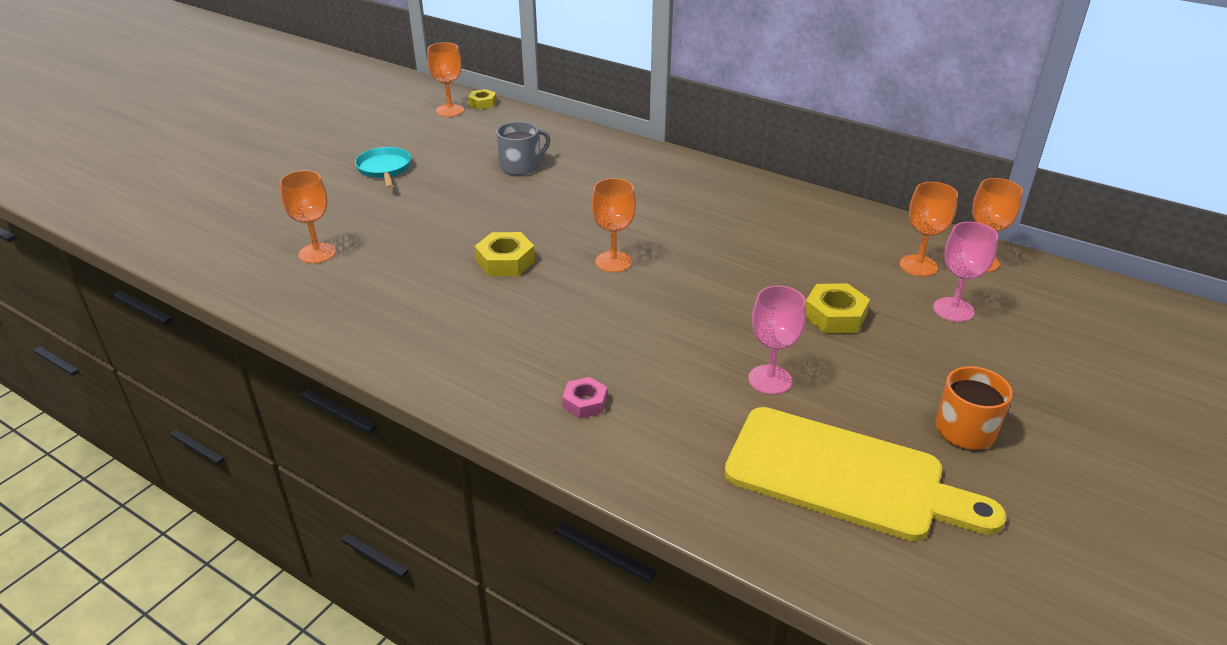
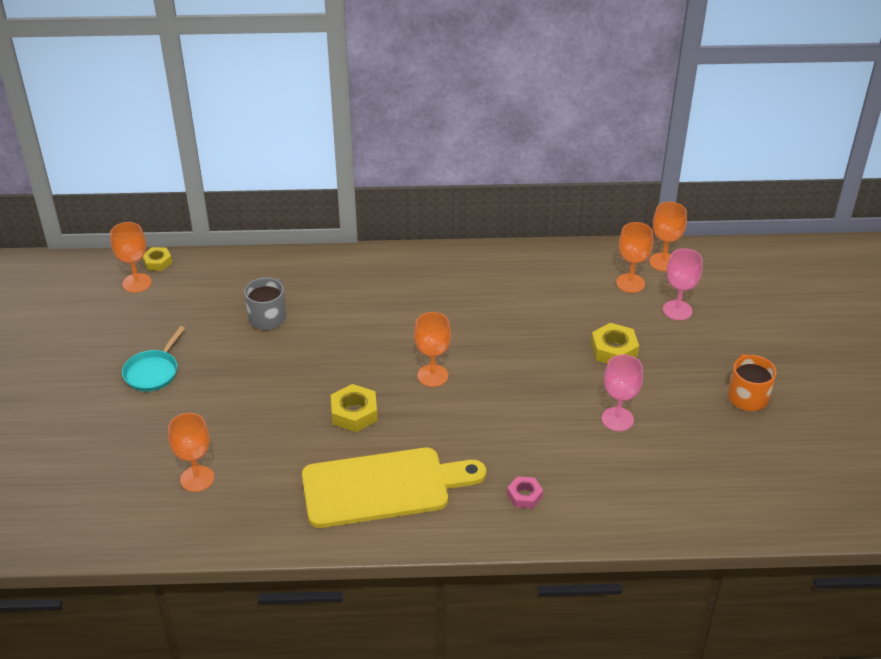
camera: 35 degrees left, 5 degrees up
turquoise pan [355,147,411,188] -> turquoise pan turned 105 degrees counterclockwise [122,326,185,392]
yellow cutting board [724,407,1006,541] -> yellow cutting board moved to [302,448,486,528]

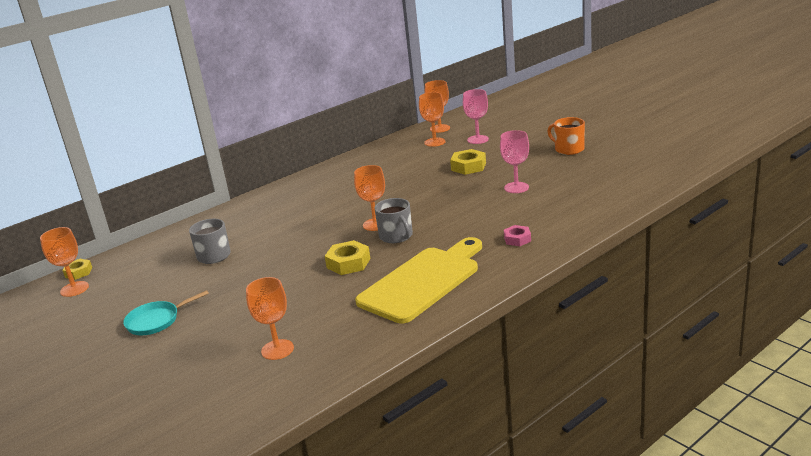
camera: 35 degrees left, 15 degrees down
turquoise pan [122,326,185,392] -> turquoise pan turned 75 degrees clockwise [123,290,209,335]
none -> grey mug [374,198,413,243]

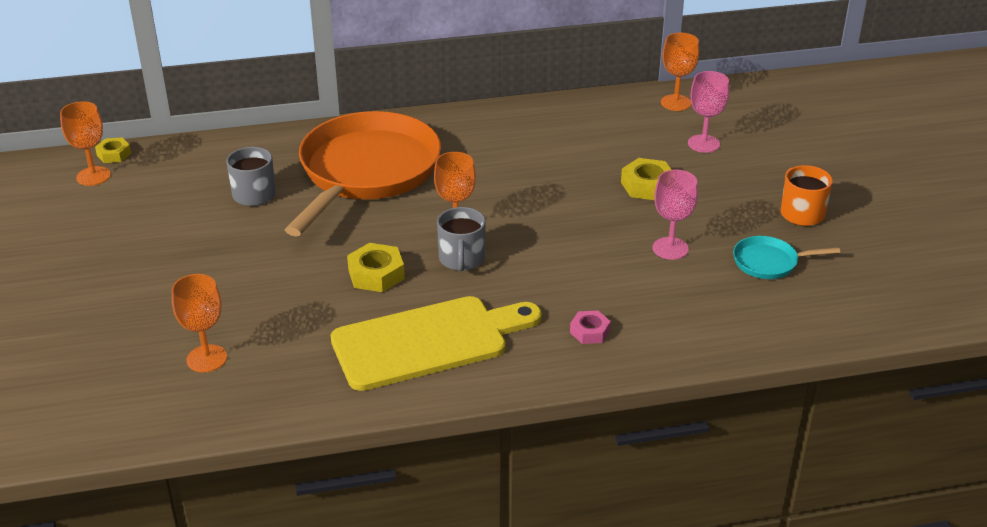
camera: 25 degrees right, 10 degrees up
turquoise pan [123,290,209,335] -> turquoise pan moved to [733,236,840,279]
orange goblet [419,92,446,147] -> none
none -> orange pan [285,111,441,236]

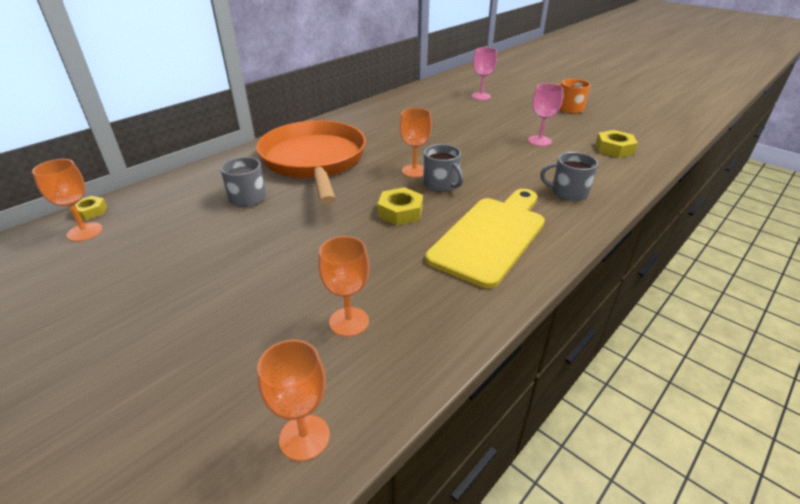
camera: 35 degrees left, 0 degrees up
pink nut [570,310,611,344] -> grey mug [540,152,598,201]
yellow nut [621,158,672,200] -> yellow nut moved to [596,130,638,158]
orange goblet [661,33,699,111] -> orange goblet moved to [257,340,330,461]
turquoise pan [733,236,840,279] -> none

